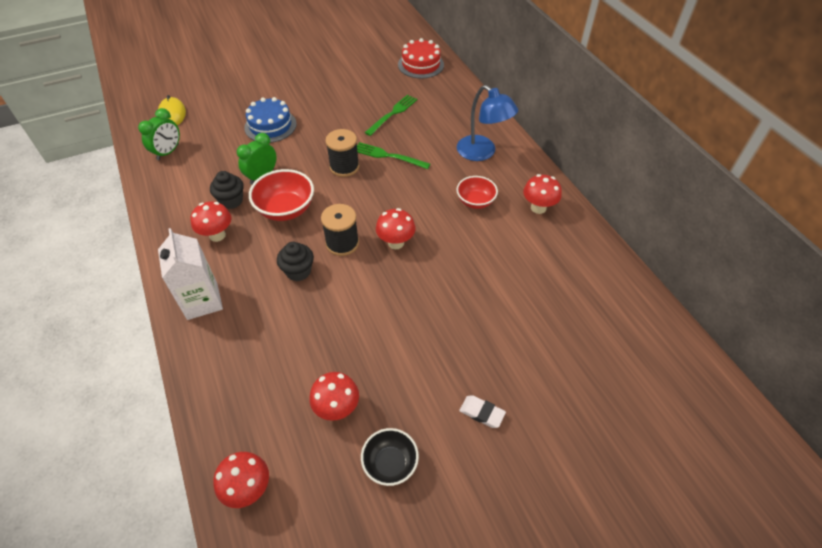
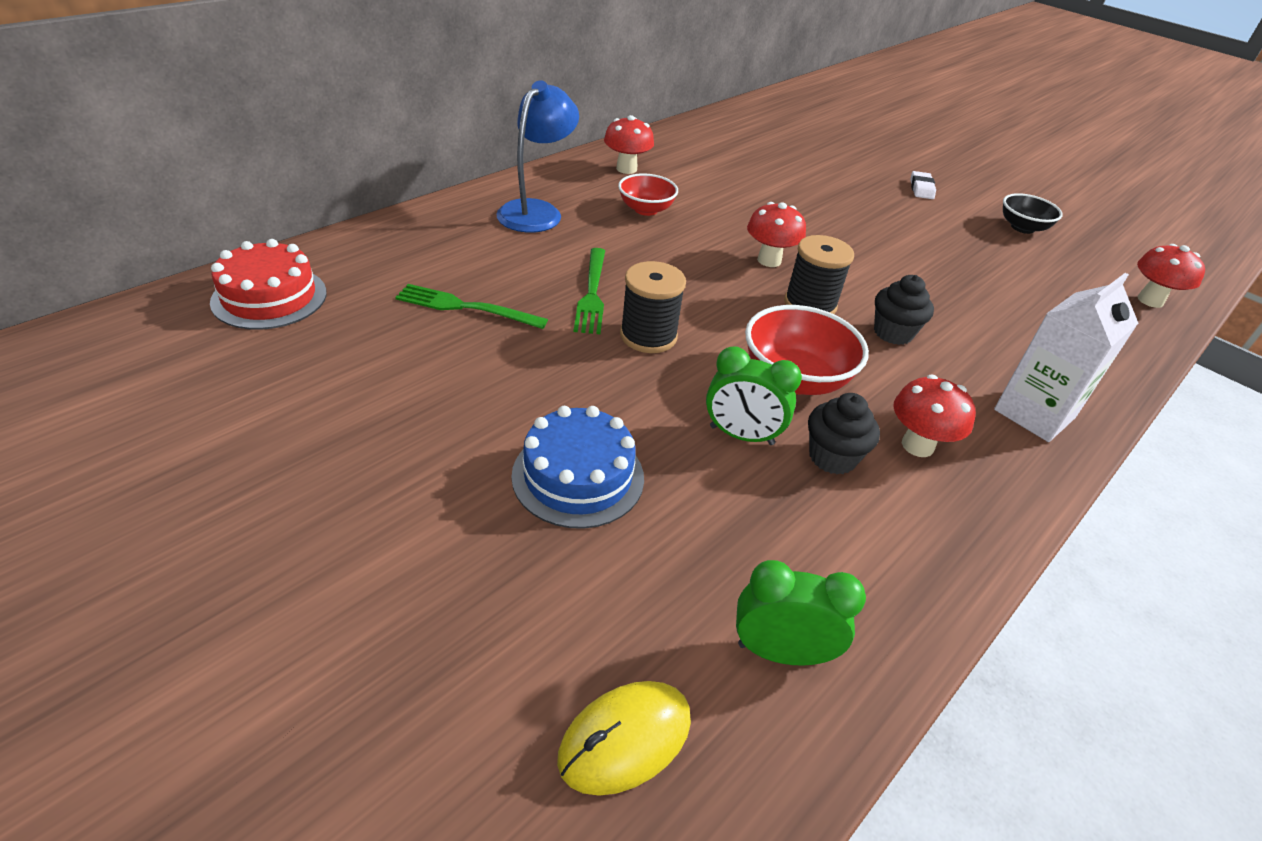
camera: 115 degrees left, 10 degrees down
red mushroom [309,372,359,421] -> none

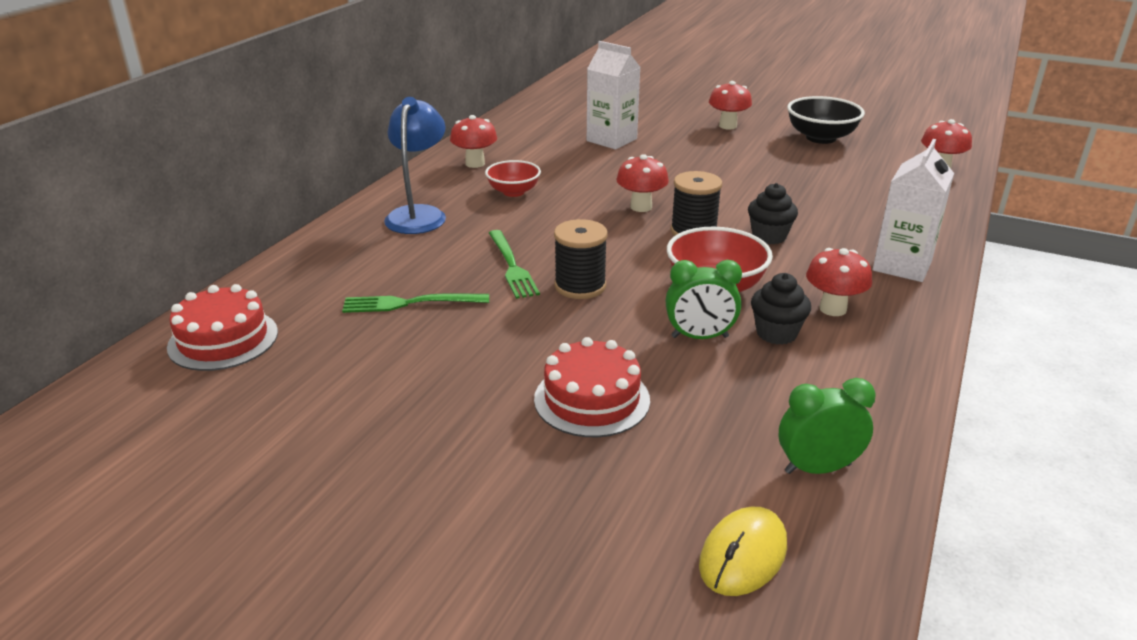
camera: 15 degrees left, 10 degrees down
blue cake [511,406,644,529] -> red cake [534,337,650,437]
white eraser [910,171,936,199] -> red mushroom [709,81,752,129]
black bowl [1003,193,1063,234] -> black bowl [787,96,865,144], size x1.53
none -> white carton [587,41,640,150]

